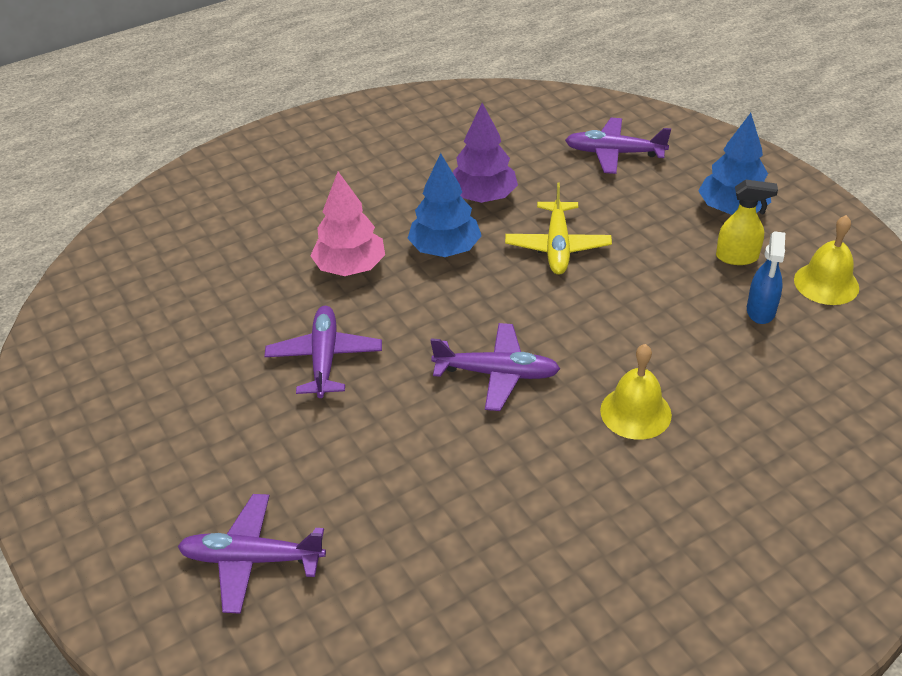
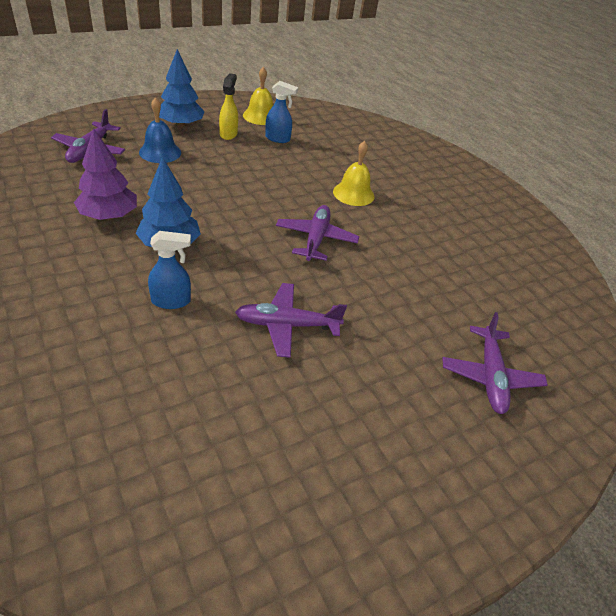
camera: 95 degrees left, 0 degrees up
pink tree [310,172,385,276] -> blue spray bottle [148,231,191,309]
yellow plane [505,182,612,275] -> none
none -> blue bell [139,97,181,163]

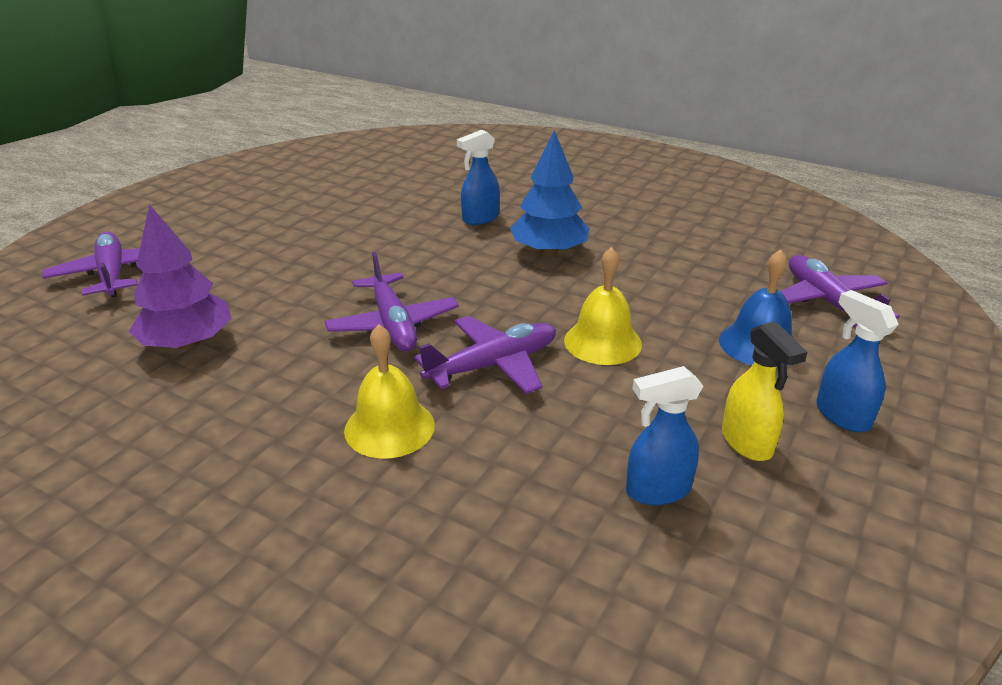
camera: 155 degrees right, 10 degrees down
purple tree [74,128,137,220] -> purple tree moved to [129,204,232,349]
blue tree [159,49,205,128] -> blue spray bottle [816,290,899,432]
purple plane [235,283,347,358] -> purple plane moved to [414,316,556,394]
yellow bell [243,67,273,125] -> yellow bell moved to [564,247,642,365]

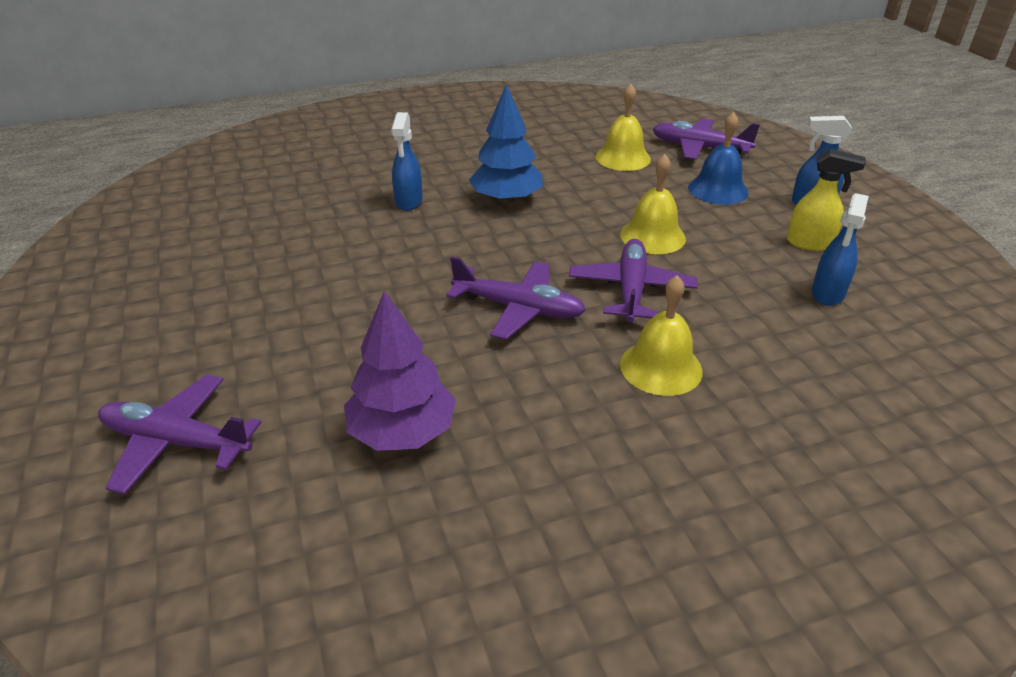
camera: 50 degrees left, 5 degrees up
none -> yellow bell [596,84,651,171]

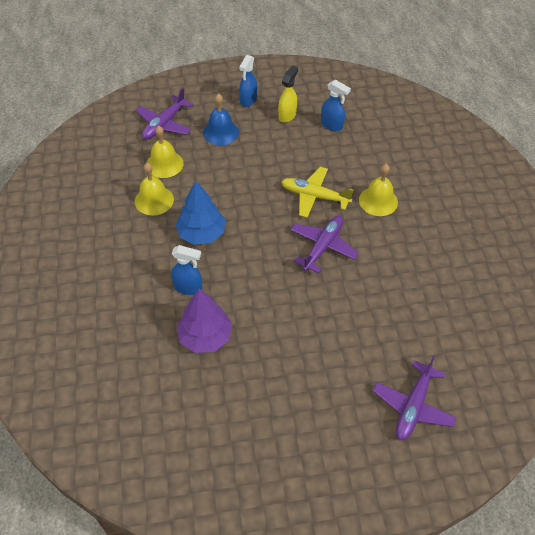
camera: 80 degrees left, 15 degrees up
purple tree [344,291,456,451] -> purple tree moved to [177,288,232,353]
purple plane [569,239,697,322] -> yellow plane [281,167,354,218]
yellow bell [620,154,686,254] -> yellow bell moved to [135,163,174,215]

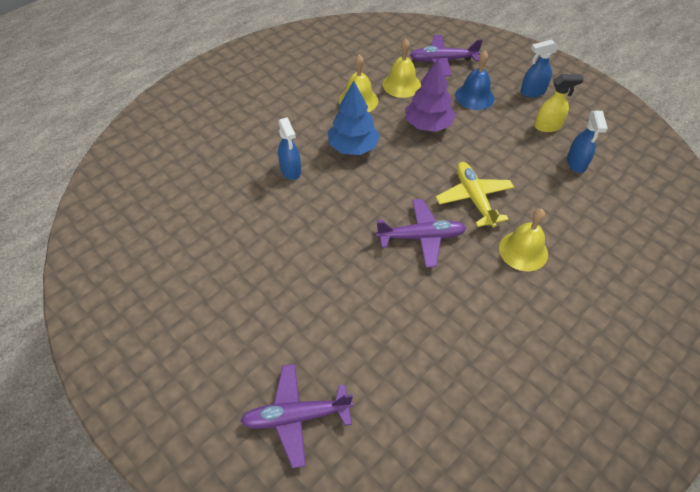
camera: 55 degrees right, 0 degrees up
purple tree [177,288,232,353] -> purple tree moved to [405,58,456,132]

